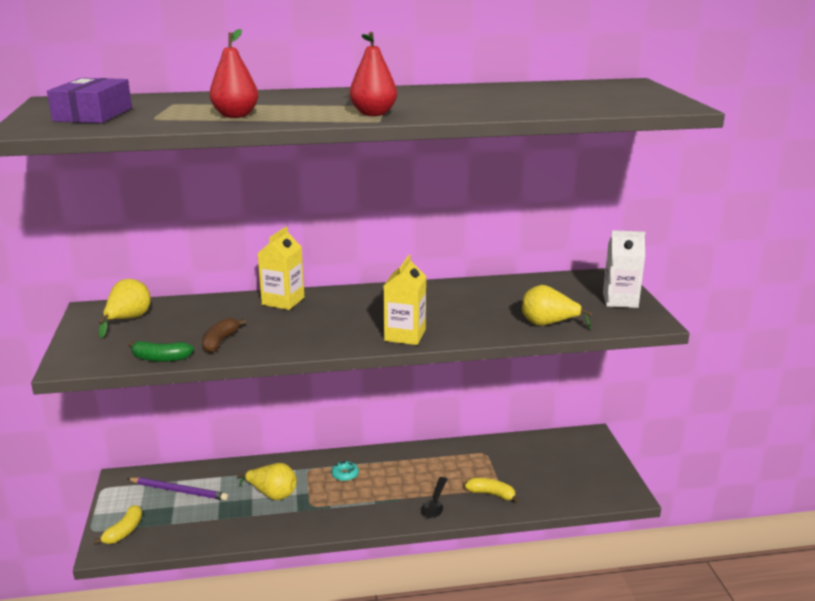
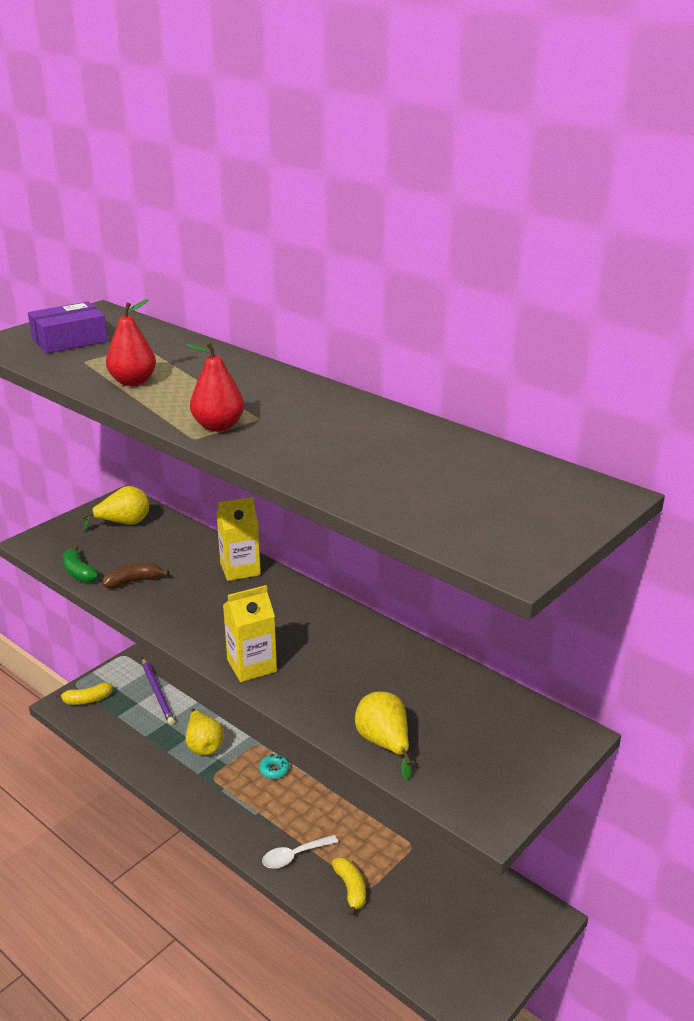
camera: 50 degrees right, 5 degrees up
black spoon [422,477,448,519] -> white spoon [262,835,338,869]
white carton [603,230,645,308] -> none

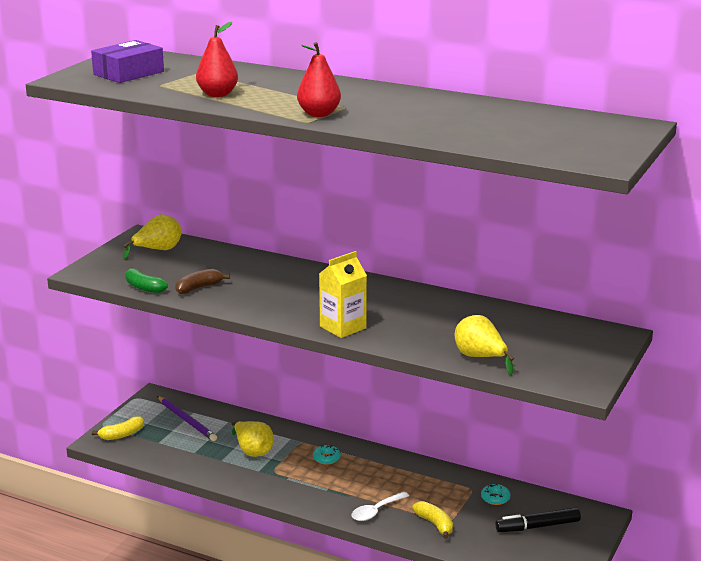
camera: 15 degrees left, 5 degrees down
yellow carton [216,497,261,581] -> none
none -> turquoise donut [481,484,510,505]
none -> black marker [495,507,581,532]

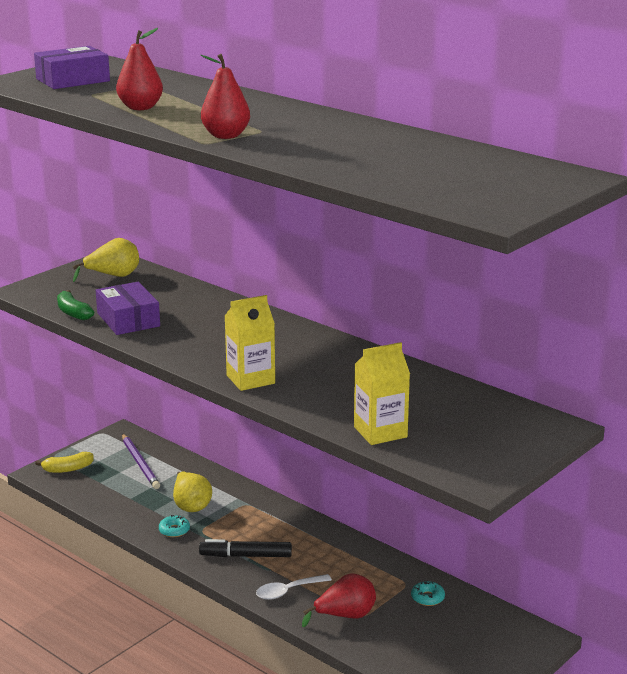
camera: 15 degrees right, 0 degrees up
brown banana [175,269,230,294] -> purple box [96,282,160,335]
turquoise donut [313,445,341,465] -> turquoise donut moved to [159,515,190,537]
yellow banana [412,501,453,539] -> red pear [302,573,376,627]
yellow pear [455,315,514,376] -> yellow carton [354,342,410,445]
black marker [495,507,581,532] -> black marker moved to [199,539,292,557]

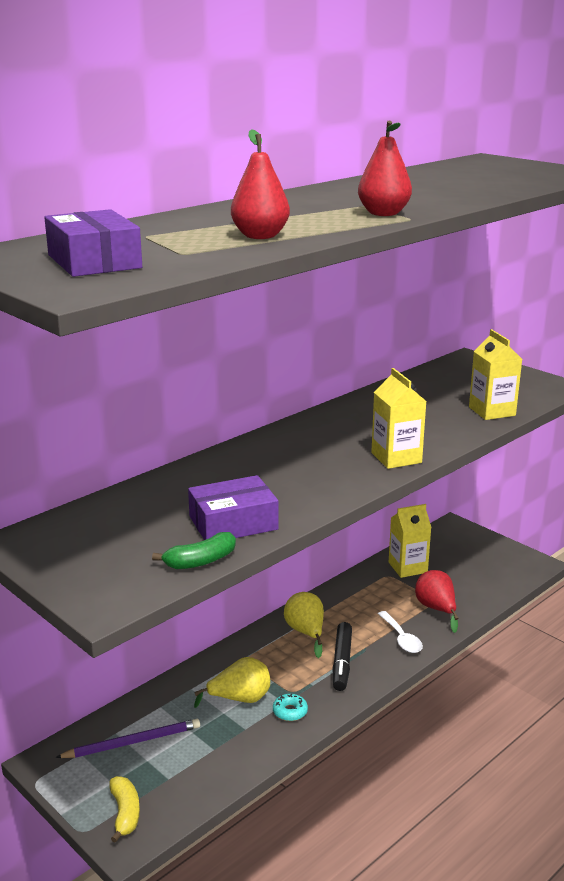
camera: 85 degrees left, 0 degrees up
yellow pear [73,238,139,282] -> yellow pear moved to [284,592,324,658]
turquoise donut [411,581,445,606] -> yellow carton [389,504,432,578]

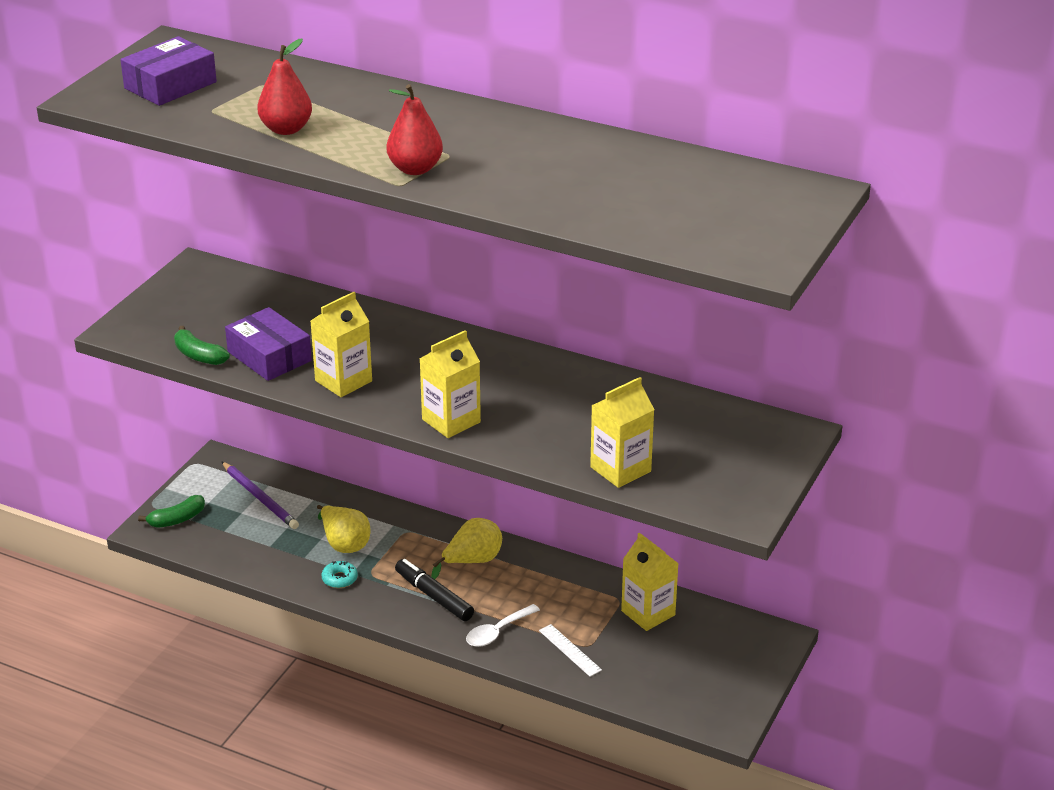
camera: 70 degrees right, 10 degrees up
yellow banana [109,776,140,843] -> green banana [138,495,205,528]
black marker [332,622,352,691] -> black marker turned 60 degrees clockwise [395,559,474,621]
red pear [415,570,459,633] -> white ruler [539,624,602,677]
none -> yellow carton [311,292,372,397]

